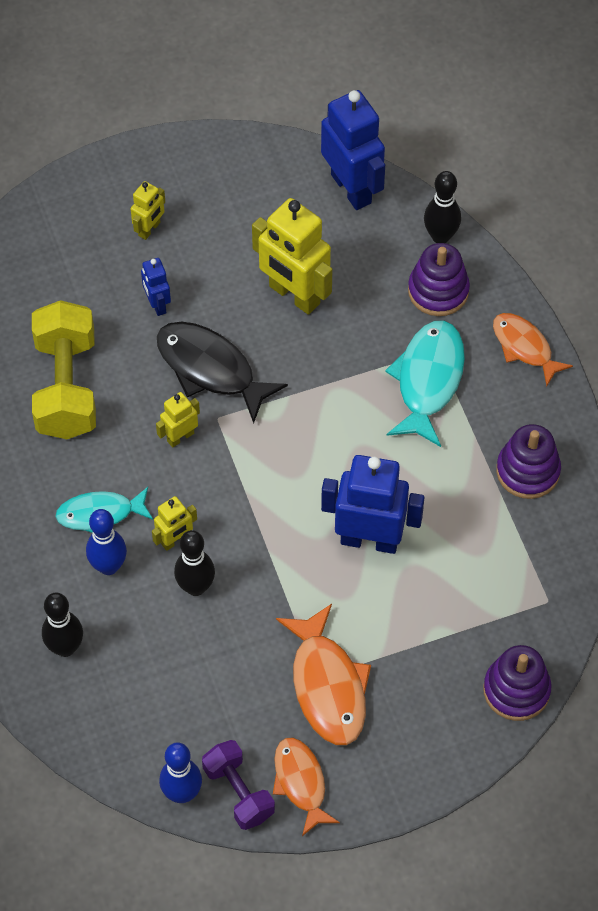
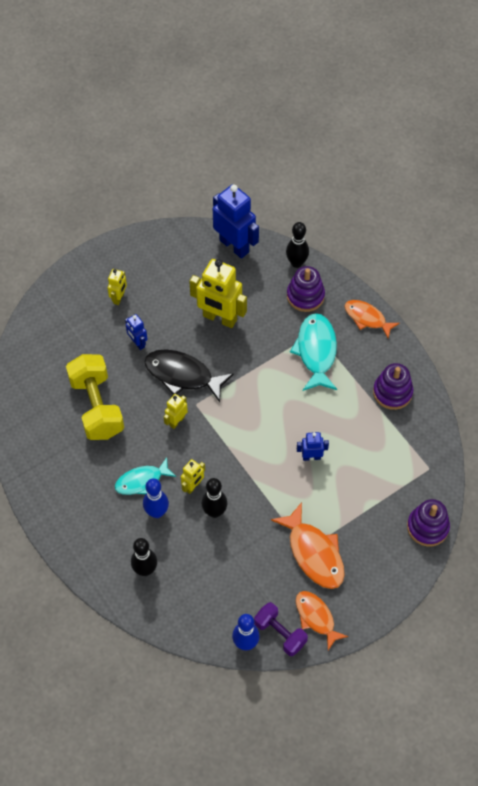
camera: 15 degrees left, 0 degrees up
blue robot [321,455,424,554] -> blue robot [297,432,329,461], size x0.50

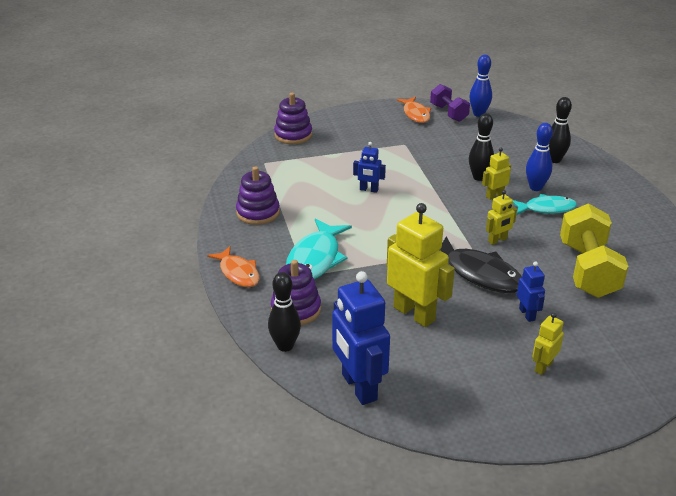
camera: 160 degrees left, 25 degrees down
orange fish [271,502,345,589] -> none

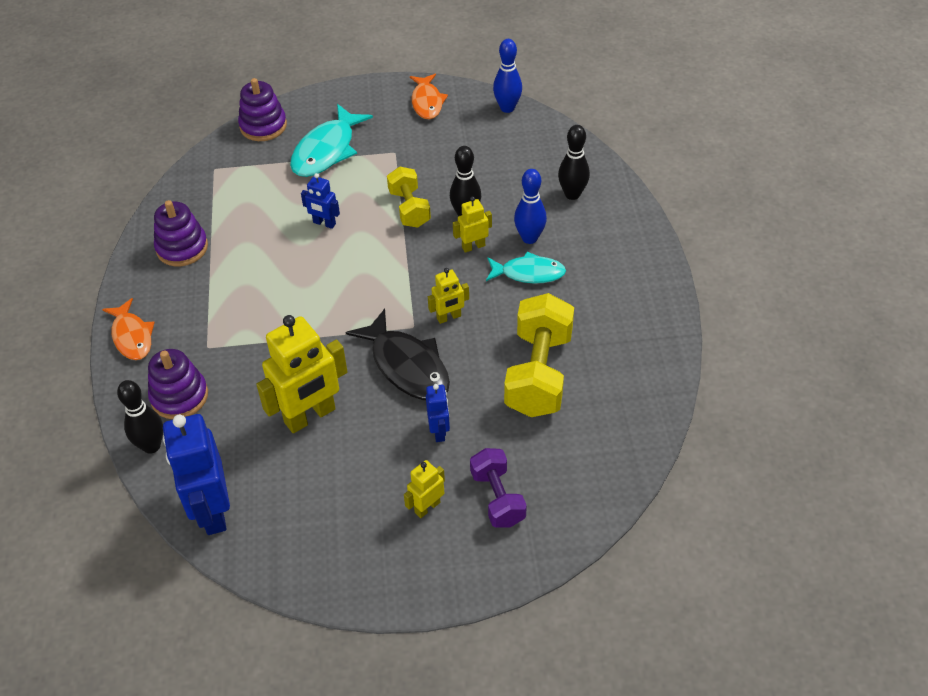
camera: 10 degrees right, 15 degrees up
turquoise fish [286,218,352,279] -> turquoise fish moved to [290,104,373,177]
yellow robot [387,203,455,327] -> yellow robot turned 90 degrees clockwise [256,315,348,433]
purple dumbbell [430,84,470,122] -> purple dumbbell moved to [470,448,527,527]
none -> yellow dumbbell [387,166,431,228]

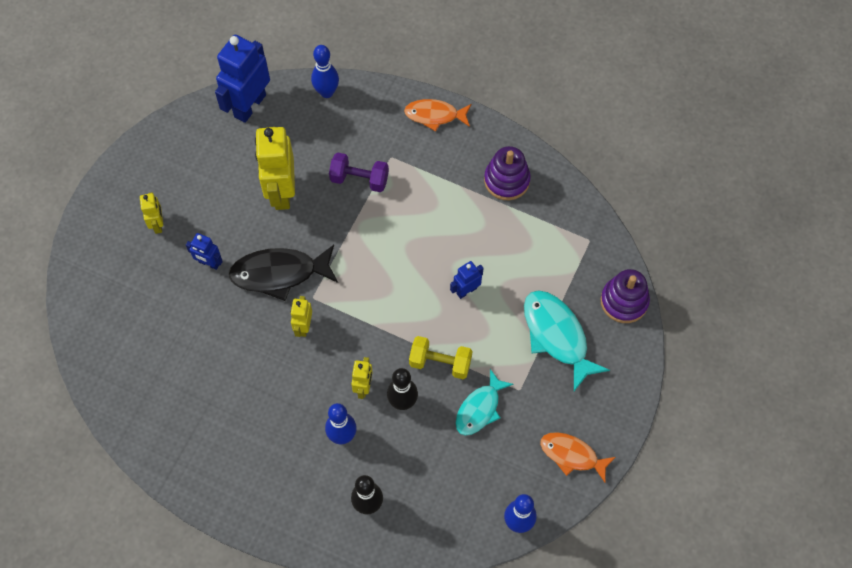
camera: 120 degrees right, 15 degrees up
black bowling pin [117,380,163,454] -> blue bowling pin [311,45,339,98]
purple stacking toy [148,349,208,419] -> none
blue robot [163,414,230,535] -> blue robot turned 75 degrees counterclockwise [215,35,270,123]
purple dumbbell [470,448,527,527] -> purple dumbbell moved to [329,152,389,192]
turquoise fish [486,252,566,283] -> turquoise fish moved to [455,369,514,435]
yellow dumbbell [504,293,574,417] -> none

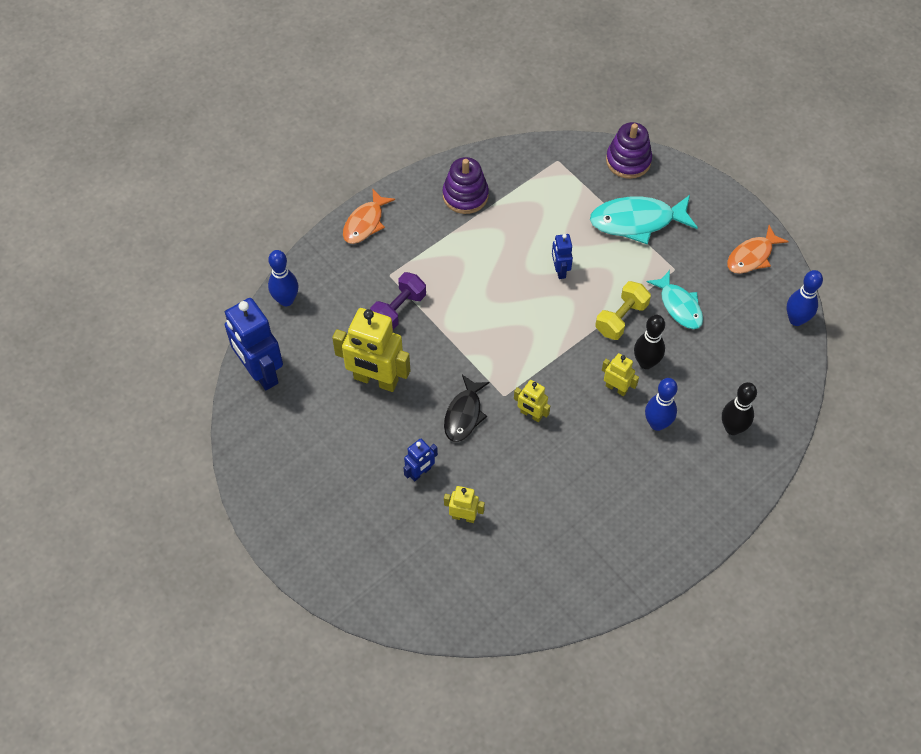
camera: 65 degrees left, 5 degrees down
yellow robot [140,192,163,234] -> yellow robot moved to [444,486,485,523]
black fish [229,245,338,301] -> black fish [444,375,490,442], size x0.66

